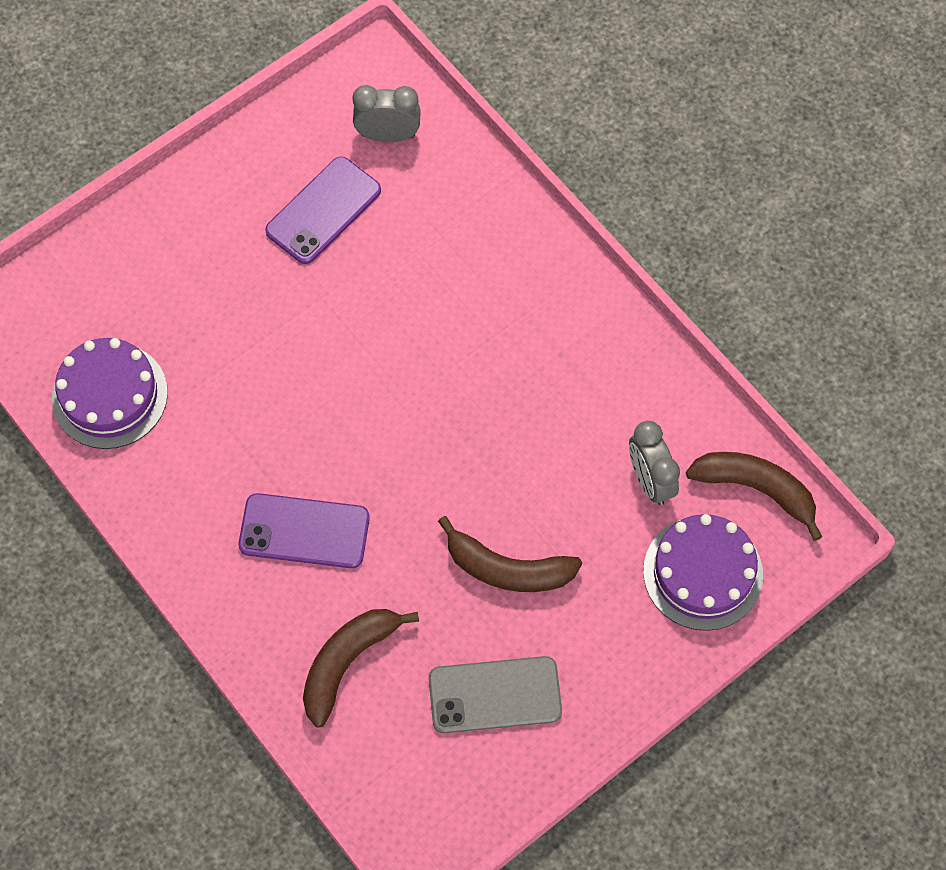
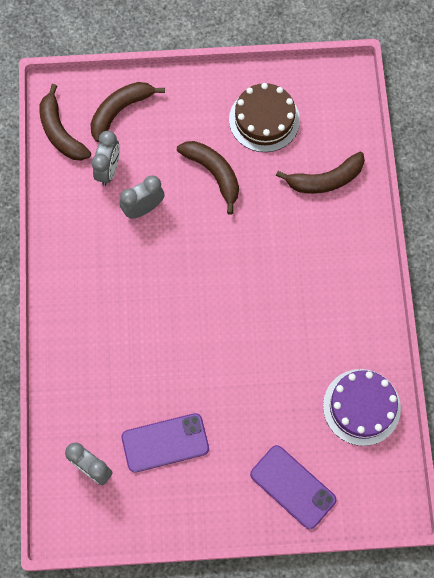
camera: 145 degrees left, 5 degrees up
purple phone [238,493,370,568] -> purple phone moved to [250,445,337,529]
grey phone [429,656,562,733] -> brown cake [229,83,300,152]
purple cake [643,514,763,631] -> brown banana [90,82,165,142]
none -> grey clock [120,175,165,219]

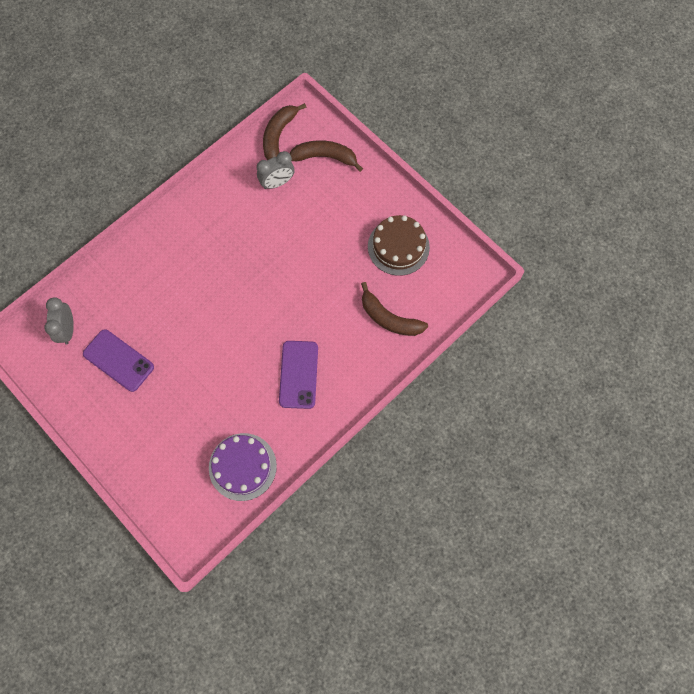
camera: 50 degrees right, 0 degrees up
grey clock [120,175,165,219] -> none
brown banana [177,141,239,215] -> none
purple phone [250,445,337,529] -> purple phone moved to [279,341,318,409]

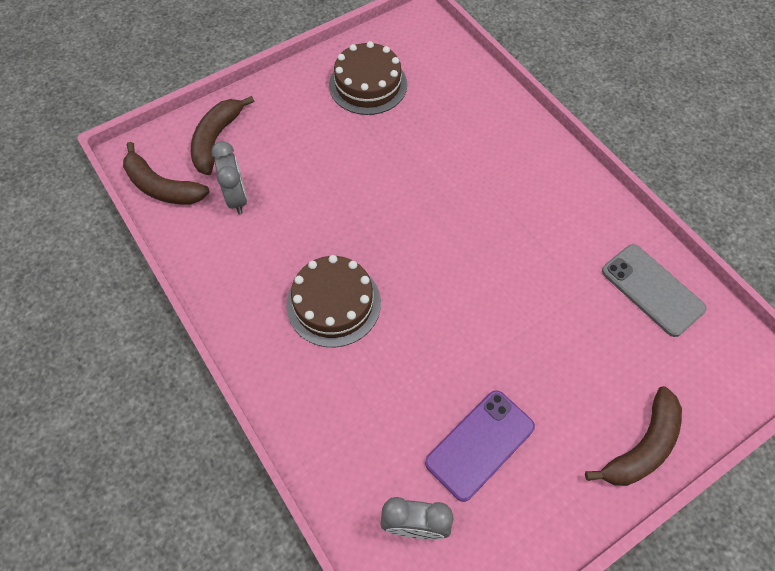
camera: 80 degrees left, 10 degrees down
purple cake [209,433,277,501] -> grey phone [602,244,706,337]
purple phone [279,341,318,409] -> none
brown banana [361,282,428,336] -> brown banana moved to [585,386,682,486]
none -> brown cake [286,255,381,347]

